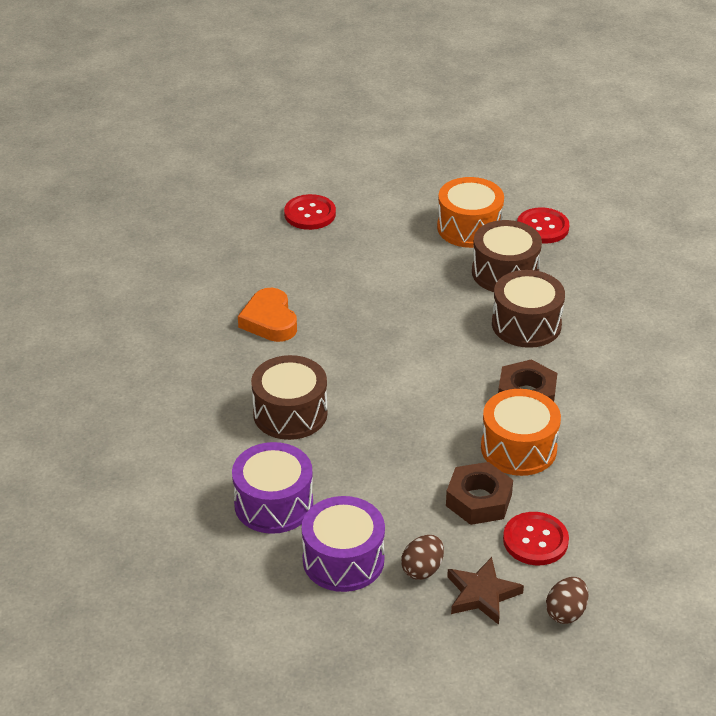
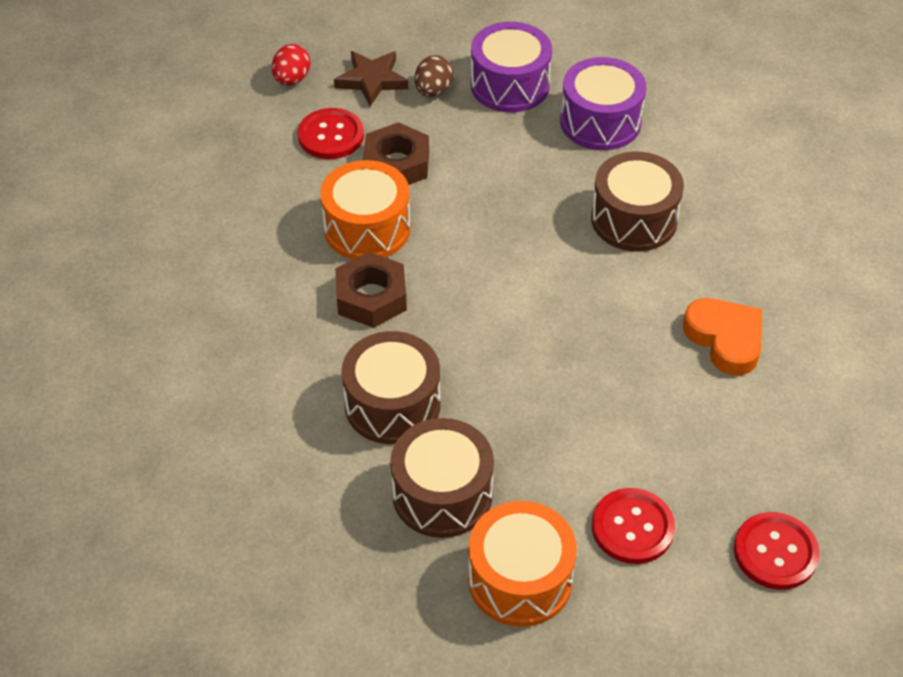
camera: 165 degrees right, 10 degrees up
red button [517,207,569,244] -> red button moved to [592,488,675,564]
brown egg [546,577,588,624] -> red egg [272,44,310,86]

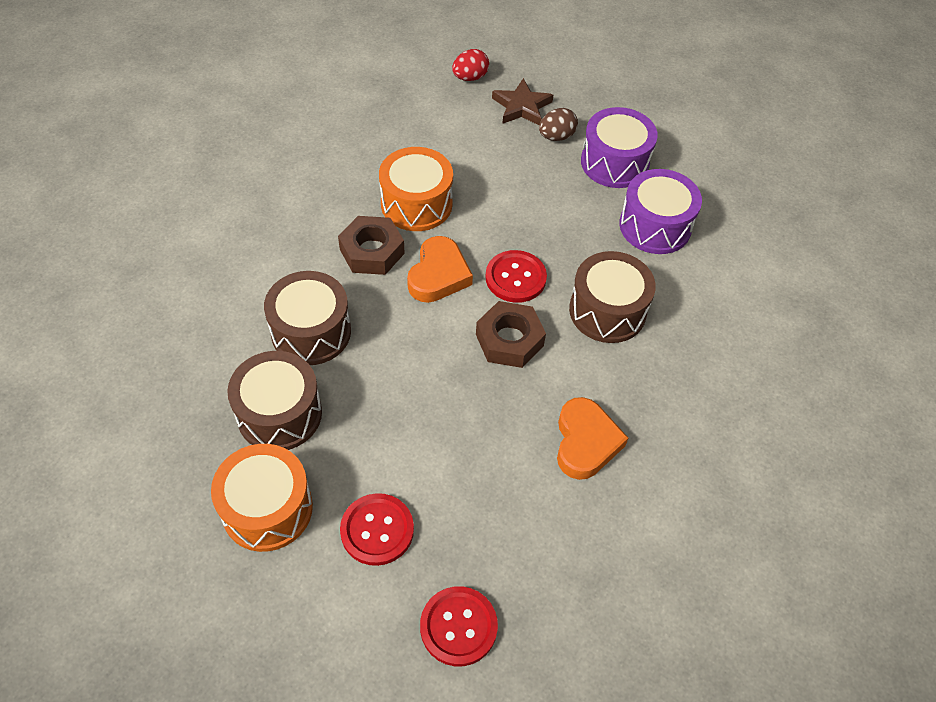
camera: 35 degrees right, 5 degrees up
red button [298,108,364,159] -> red button moved to [485,250,547,303]
brown nut [363,122,429,185] -> brown nut moved to [476,301,546,368]
none -> orange heart [407,236,473,303]

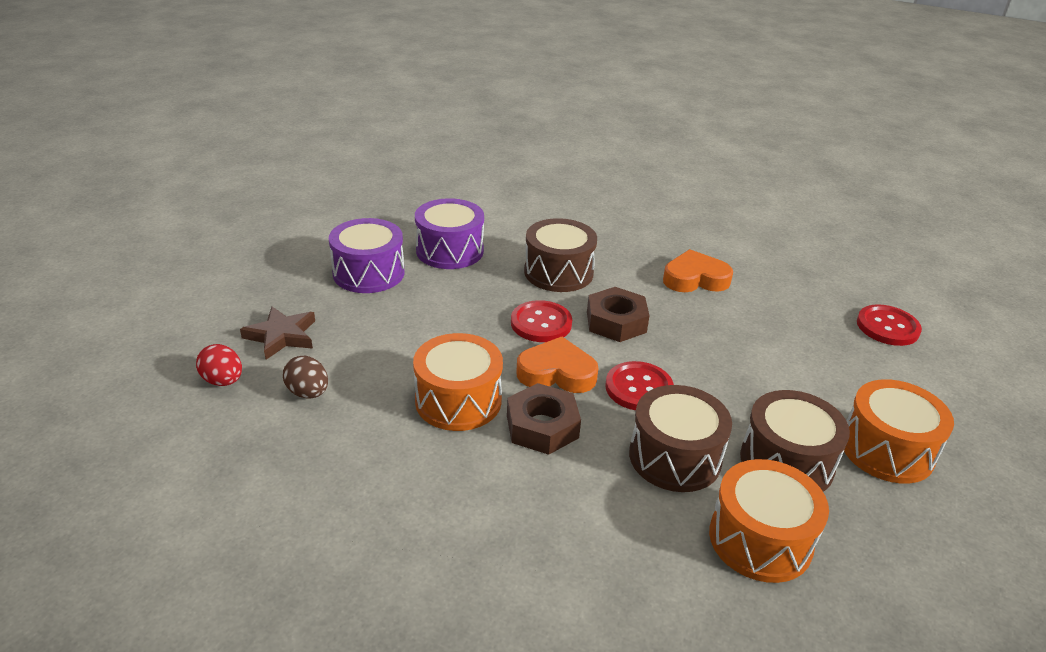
camera: 100 degrees left, 20 degrees down
red button [340,493,414,566] -> red button moved to [606,361,674,411]
brown egg [539,108,578,141] -> brown egg moved to [283,356,328,399]
none -> orange drum [709,459,829,583]

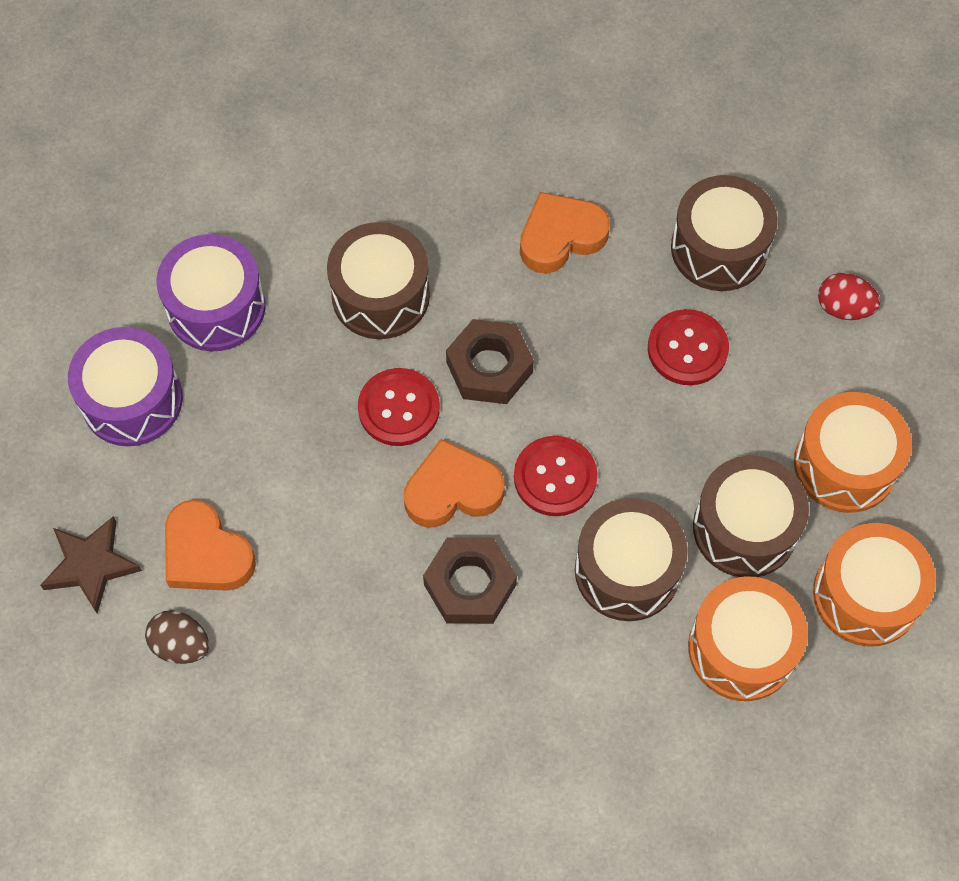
camera: 20 degrees left, 30 degrees up
red egg [196,344,242,386] -> red egg moved to [818,273,880,320]
orange drum [413,333,503,431] -> orange drum moved to [813,523,936,647]
red button [857,304,922,346] -> red button moved to [648,309,729,385]
none -> orange heart [165,500,256,591]
none -> brown drum [671,175,778,291]

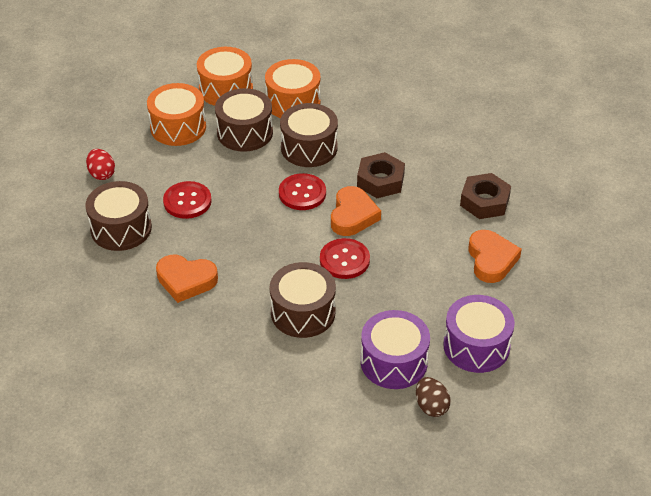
camera: 140 degrees left, 20 degrees down
brown star [40,516,142,614] -> none
brown egg [145,610,209,664] -> brown egg moved to [416,377,451,417]
orange heart [404,439,505,527] -> orange heart turned 105 degrees counterclockwise [331,186,381,236]
brown nut [446,319,534,404] -> brown nut moved to [460,173,511,219]

